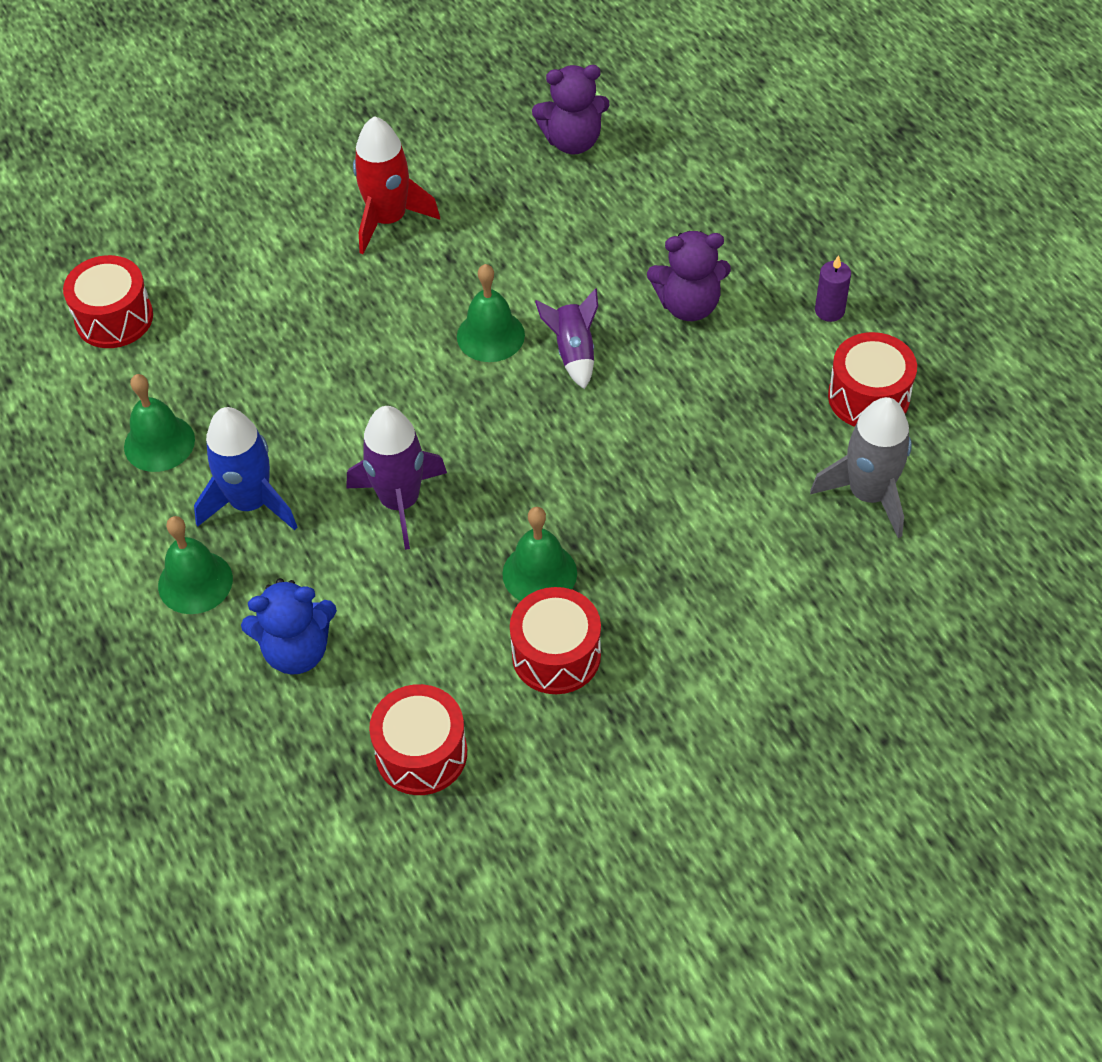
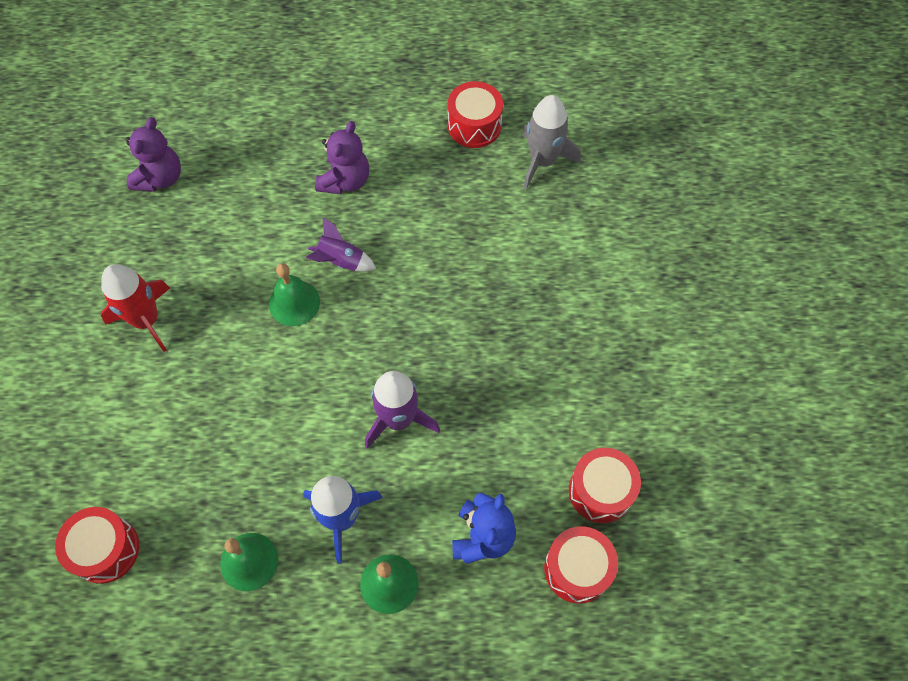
camera: 65 degrees left, 10 degrees up
green bell [502,507,577,601] -> none
red drum [510,587,601,694] -> red drum moved to [544,526,618,604]
purple candle [815,255,851,322] -> none

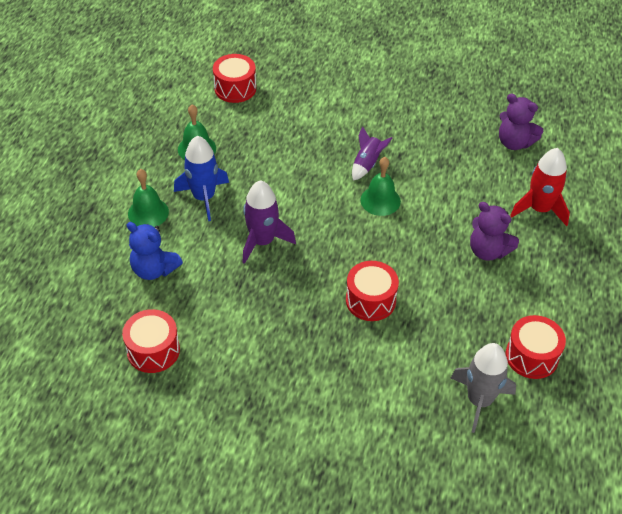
camera: 105 degrees right, 15 degrees down
red rocket [101,264,170,352] -> red rocket moved to [510,148,570,226]
purple rocket [306,217,376,272] -> purple rocket moved to [352,126,392,181]
red drum [544,526,618,604] -> red drum moved to [346,261,399,321]

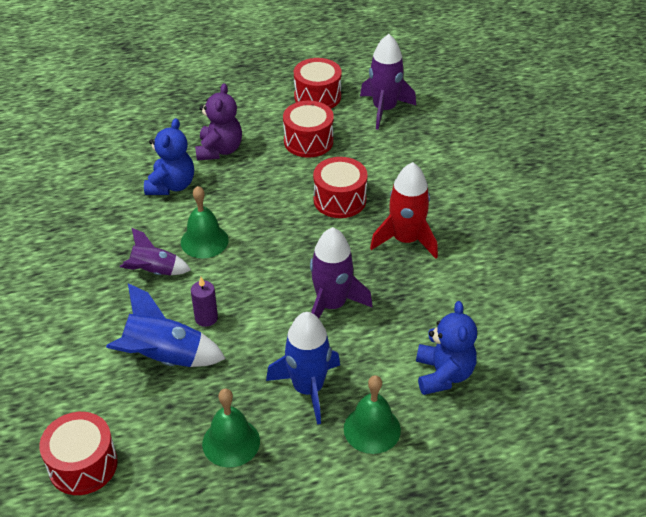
camera: 120 degrees left, 5 degrees down
red drum [122,309,180,373] -> red drum moved to [283,101,334,157]
grey rocket [451,343,516,433] -> purple rocket [360,34,416,130]
purple teddy bear [499,93,544,150] -> none
red rocket [510,148,570,226] -> red rocket moved to [370,162,438,258]
none -> blue rocket [106,283,226,367]
none -> blue teddy bear [144,118,194,195]
none -> purple candle [191,277,218,327]

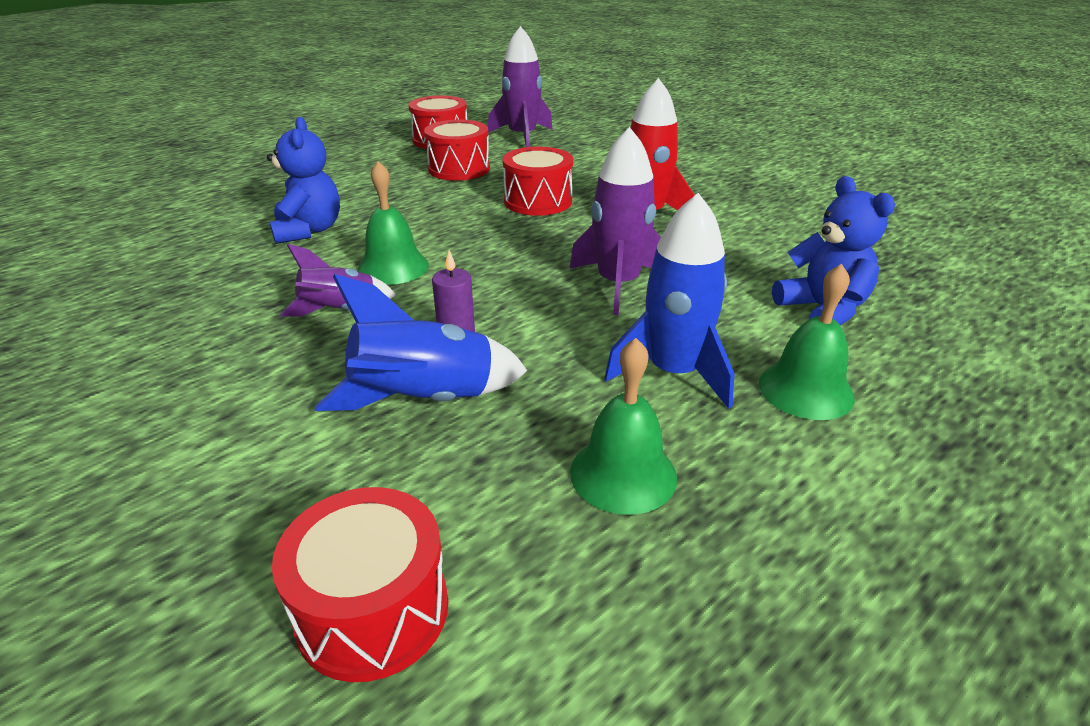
camera: 25 degrees left, 10 degrees down
purple teddy bear [195,83,242,160] -> none

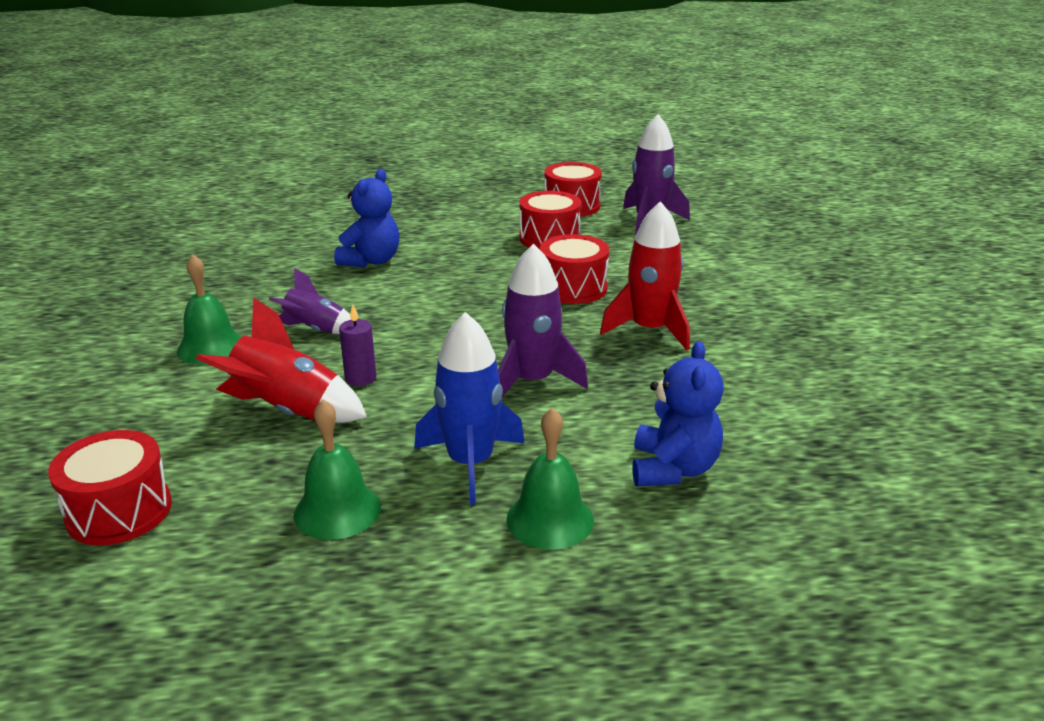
camera: 35 degrees right, 5 degrees down
blue rocket [315,274,527,411] -> red rocket [196,297,367,423]
green bell [357,161,429,285] -> green bell moved to [177,254,241,365]

